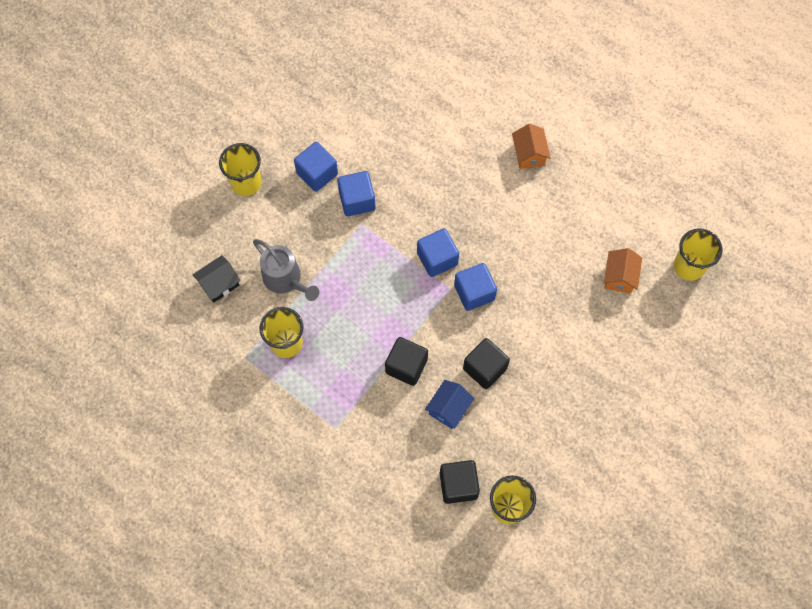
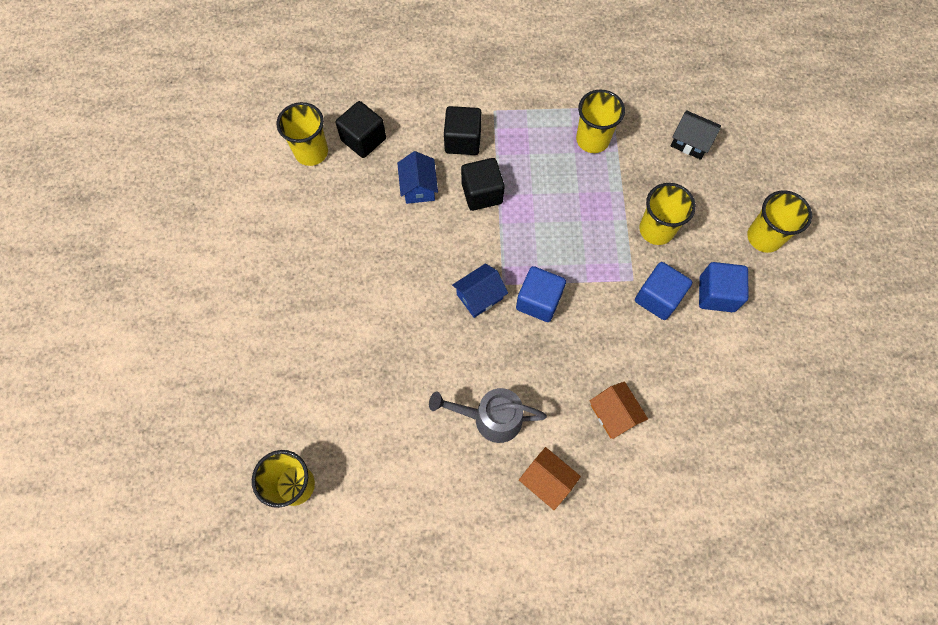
camera: 140 degrees right, 0 degrees up
black house [193,255,241,303] -> black house turned 75 degrees counterclockwise [671,110,721,160]
grey watering can [253,239,319,301] -> grey watering can moved to [429,388,547,443]
blue cube [454,263,497,311] -> blue house [452,263,508,318]
black cube [463,338,510,389] -> black cube moved to [444,106,482,155]
orange house [604,248,642,294] -> orange house moved to [590,381,648,439]
none -> yellow cup [639,183,696,245]

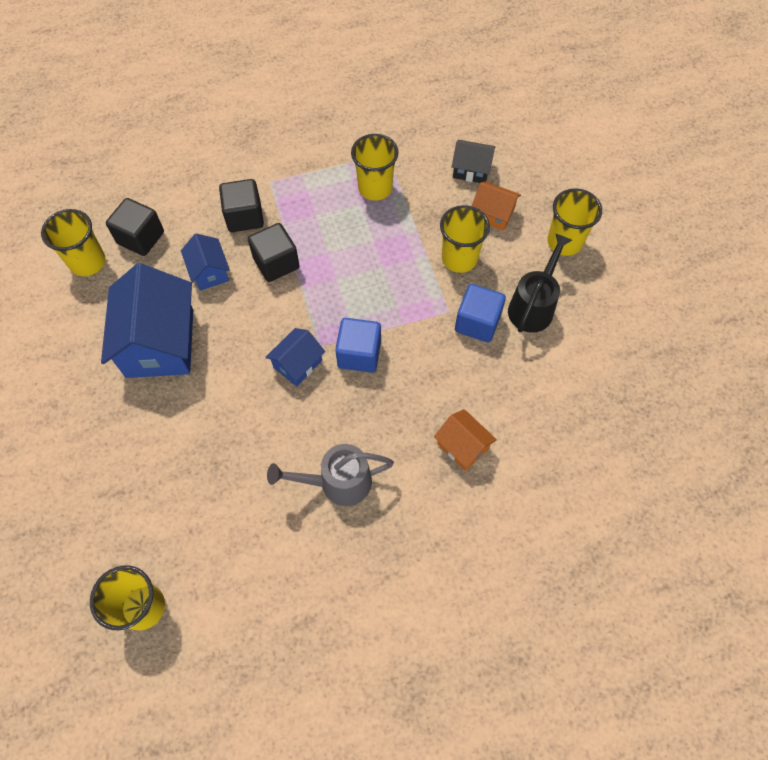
camera: 15 degrees left, 5 degrees down
orange house [519,447,581,510] -> orange house moved to [472,181,521,231]
blue cube [699,262,748,312] -> black watering can [508,233,572,333]
none -> blue house [101,263,193,378]

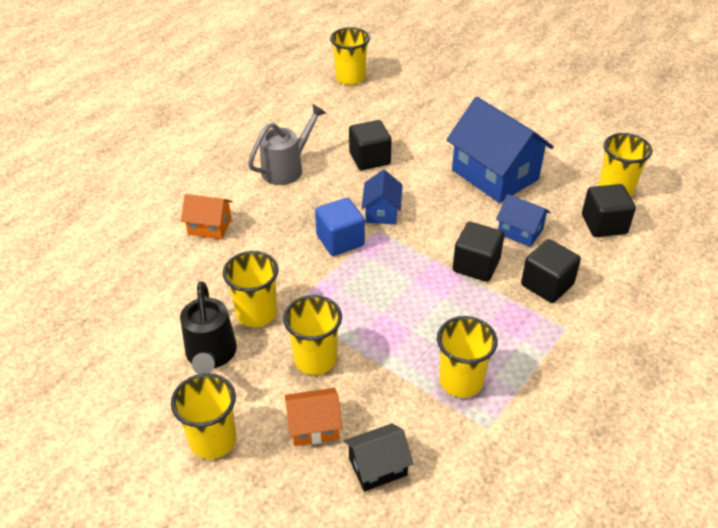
camera: 145 degrees right, 20 degrees down
blue cube [455,284,506,342] -> yellow cup [223,251,279,327]
none -> black cube [349,120,392,170]

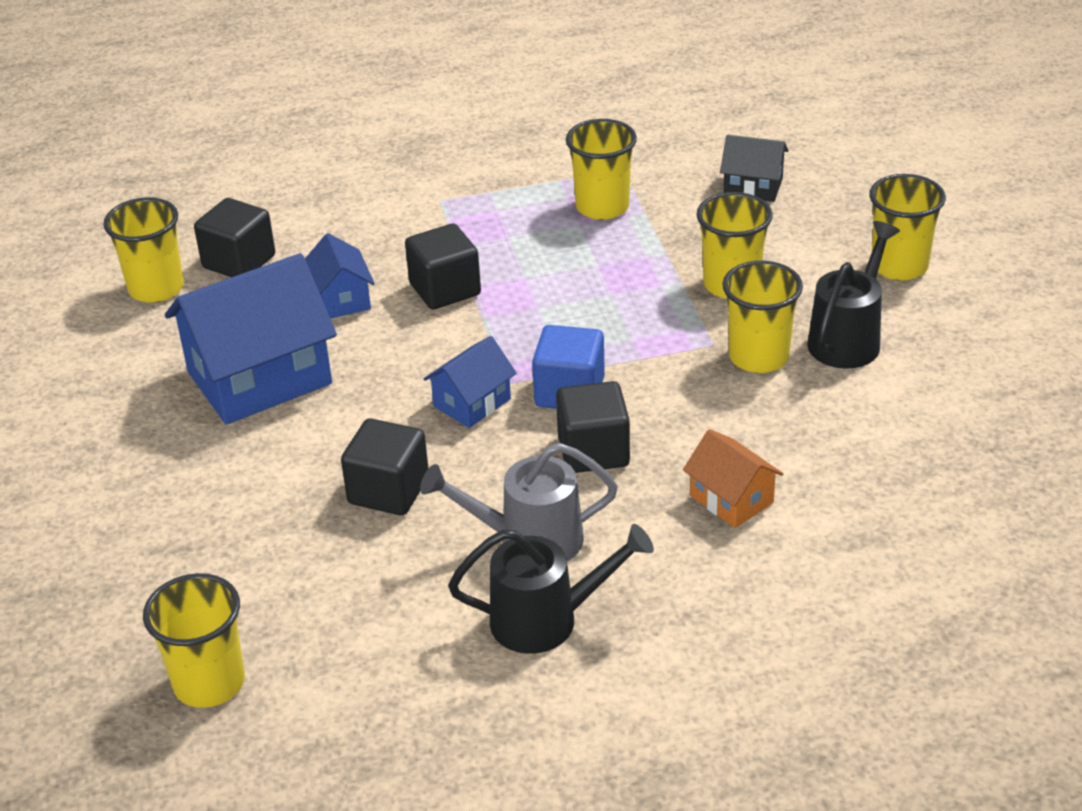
camera: 140 degrees left, 5 degrees down
orange house [285,388,342,446] -> none
blue house [446,97,554,203] -> blue house turned 60 degrees clockwise [165,253,337,425]
black cube [521,239,581,303] -> black cube moved to [556,381,630,473]
none -> black watering can [448,524,654,654]

